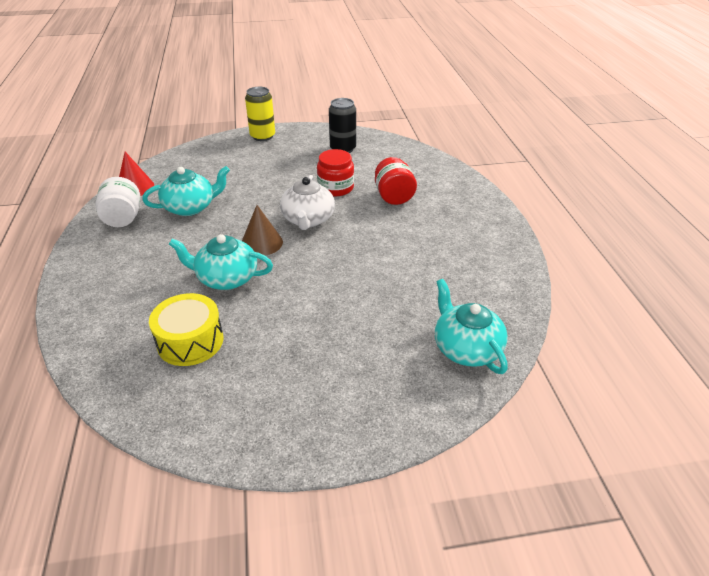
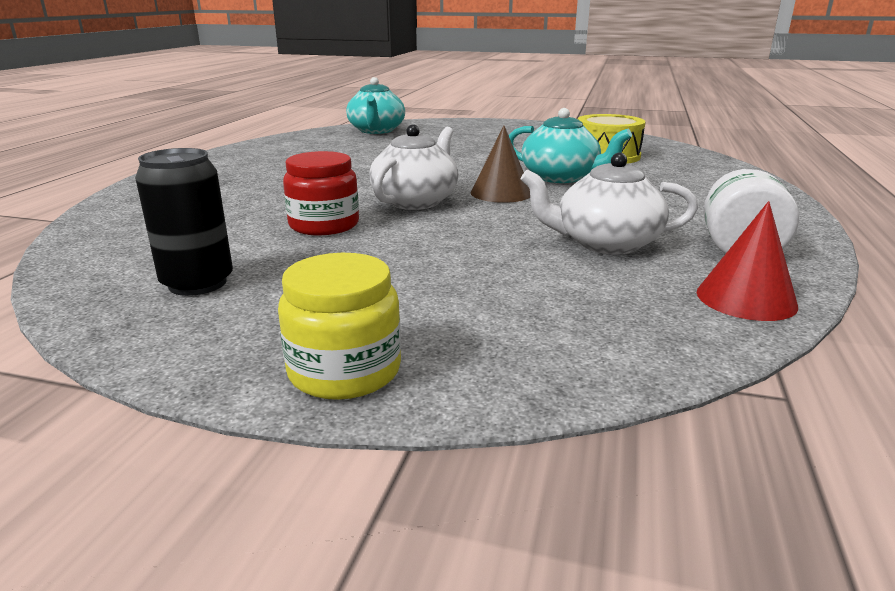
camera: 155 degrees left, 15 degrees down
turquoise teapot [142,166,230,216] -> white teapot [521,153,698,255]
yellow can [245,87,275,141] -> yellow jar [278,253,401,400]
red jar [375,157,417,205] -> none

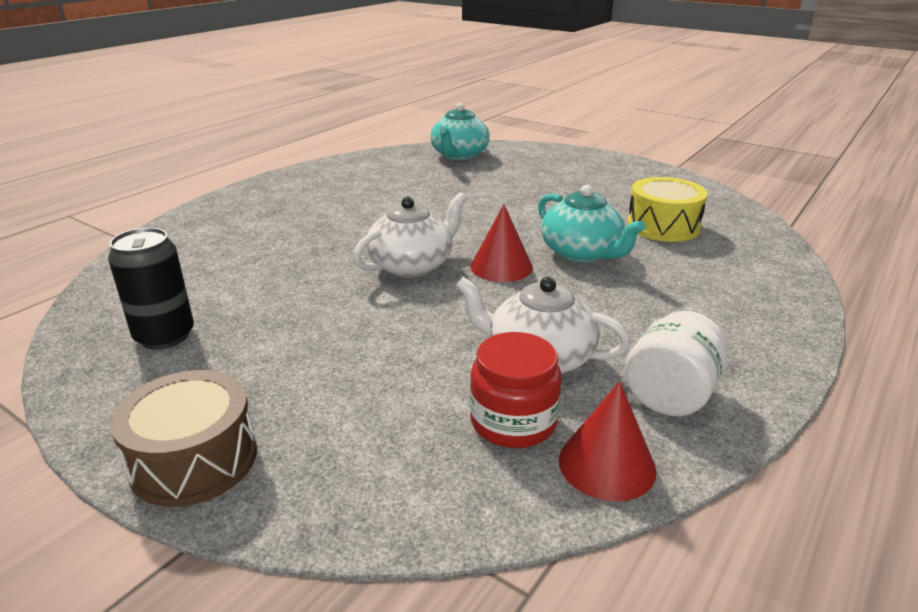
camera: 20 degrees right, 5 degrees up
yellow jar [278,253,401,400] -> brown drum [110,370,257,507]
red jar [283,151,359,235] -> red jar moved to [470,332,562,448]
brown cone [471,126,530,203] -> red cone [470,204,533,282]

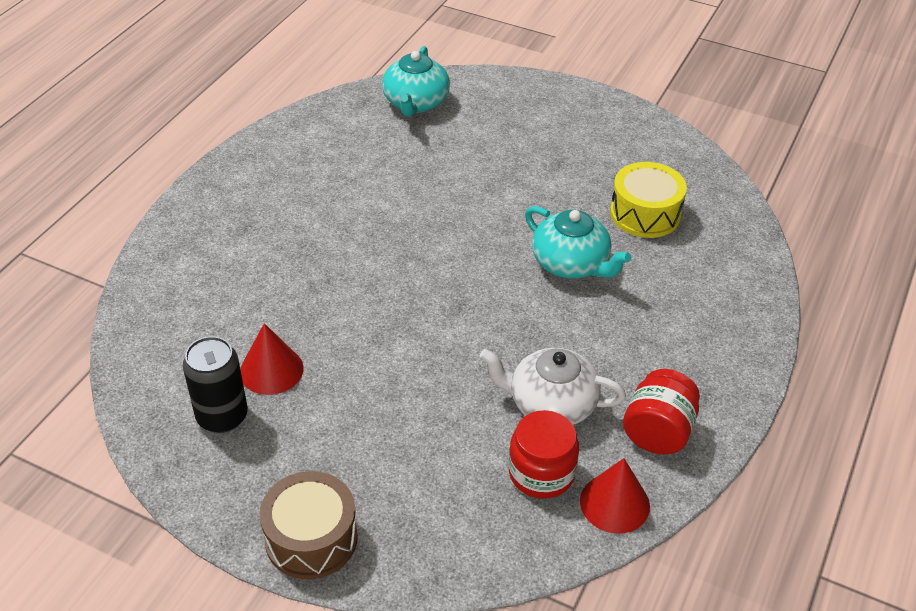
camera: 10 degrees left, 15 degrees up
white teapot [353,192,467,278] -> none
red cone [470,204,533,282] -> red cone moved to [240,323,304,395]
white jar [624,311,727,416] -> red jar [623,369,700,454]

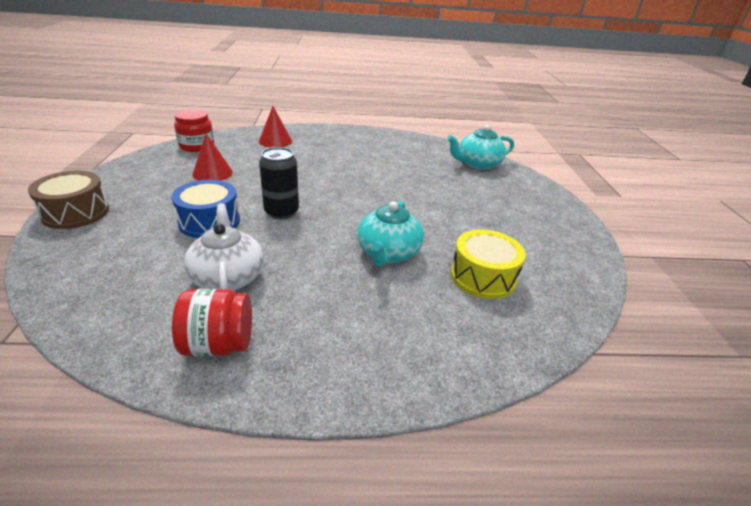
camera: 60 degrees right, 10 degrees down
black can [183,336,248,433] -> black can moved to [259,147,299,219]
red jar [509,410,579,499] -> red jar moved to [174,109,214,152]
red cone [580,458,650,534] -> red cone moved to [259,106,292,148]
none -> blue drum [171,180,240,238]

